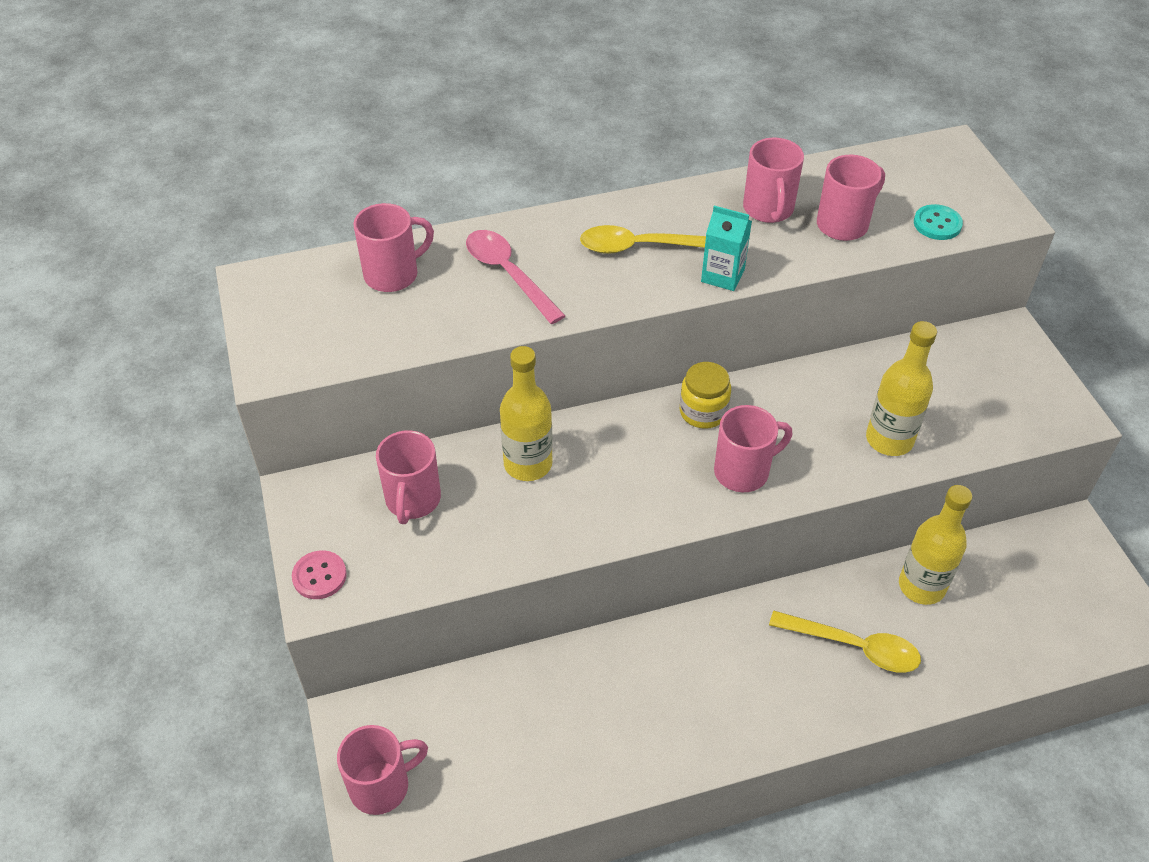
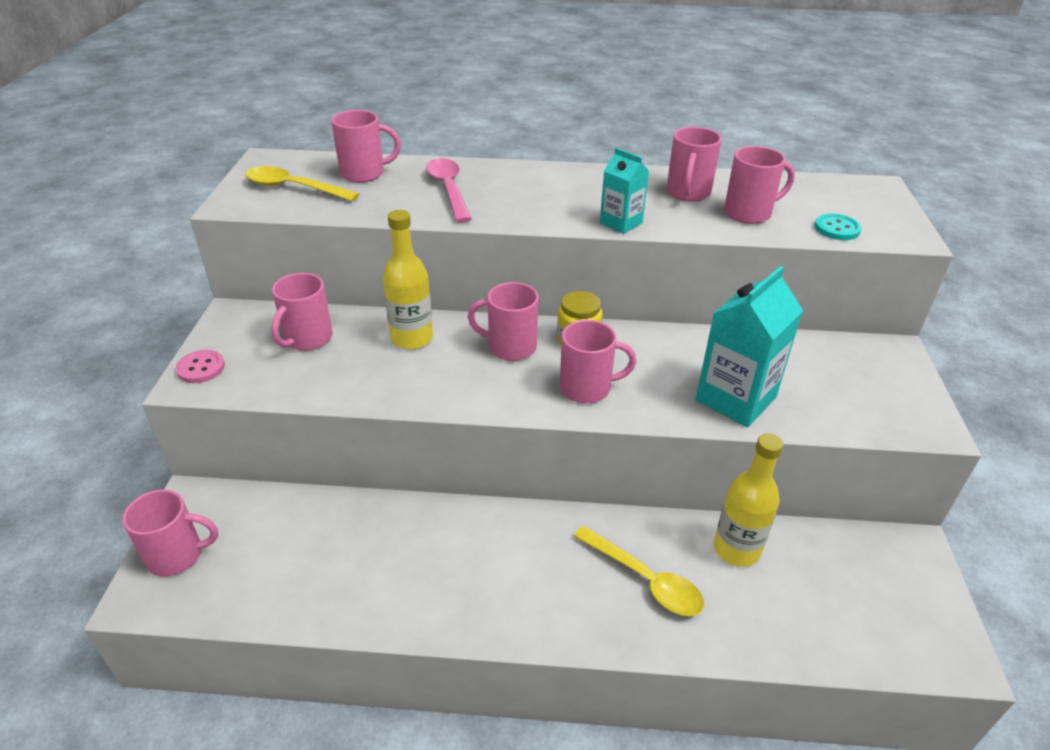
camera: 20 degrees right, 10 degrees down
yellow spoon [580,225,706,254] -> yellow spoon moved to [245,166,359,201]
yellow bottle [866,321,937,456] -> turquoise carton [696,266,803,427]
none -> pink mug [468,282,539,361]

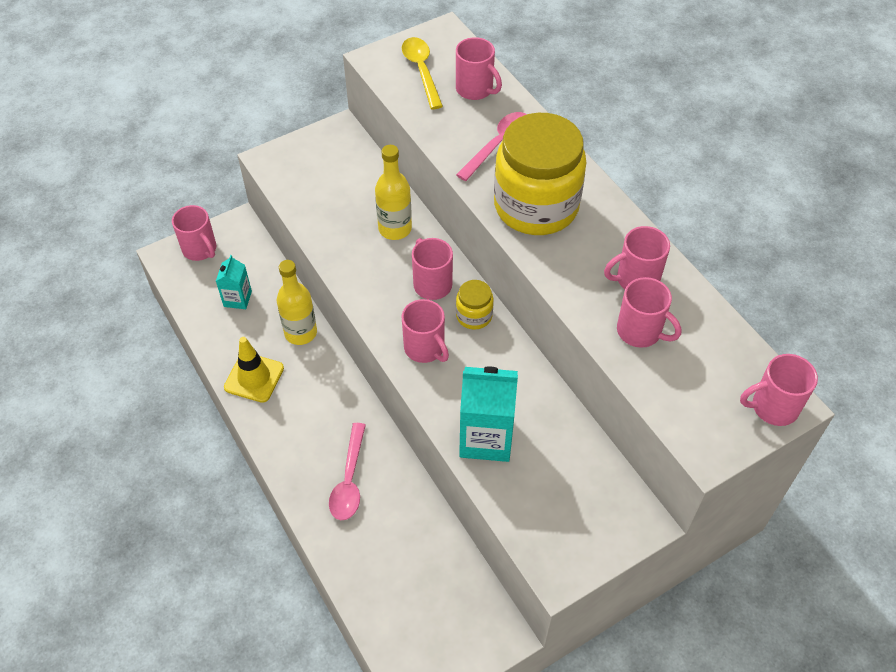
camera: 55 degrees right, 15 degrees up
pink button [176,350,225,383] -> none
pink mug [271,273,333,351] -> pink mug moved to [740,354,818,426]
yellow spoon [574,526,704,616] -> pink spoon [329,423,366,520]
turquoise carton [600,148,649,234] -> turquoise carton moved to [216,255,252,309]
yellow bottle [714,433,783,567] -> yellow bottle moved to [277,260,317,345]
turquoise button [815,213,862,240] -> none
none -> yellow traffic cone [224,337,284,403]
none -> yellow jar [494,113,586,235]

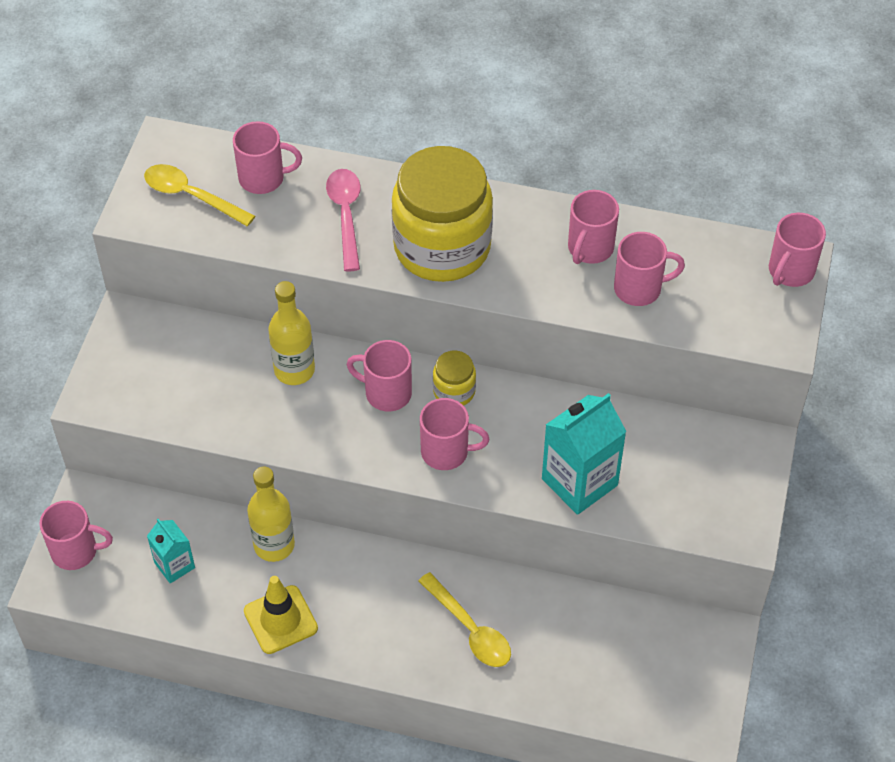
camera: 45 degrees left, 0 degrees up
pink spoon [329,423,366,520] -> yellow spoon [418,572,511,667]

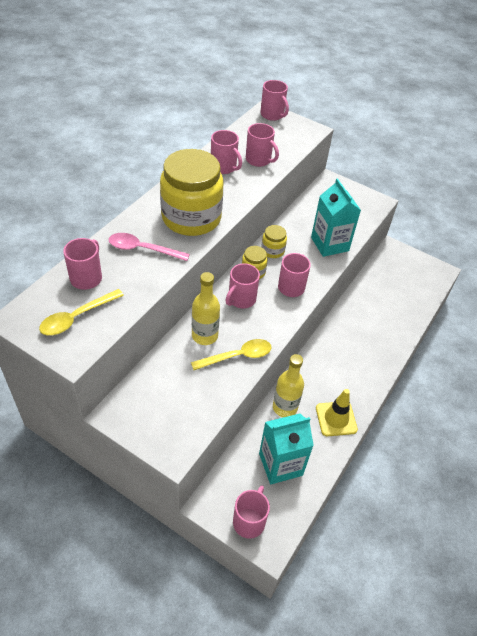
camera: 75 degrees left, 5 degrees down
turquoise carton [147,519,195,584] -> turquoise carton [259,413,314,484], size x1.77
yellow spoon [418,572,511,667] -> yellow spoon moved to [191,339,272,370]
pink mug [614,232,685,306] -> pink mug turned 120 degrees clockwise [246,123,279,167]
none -> yellow jar [261,225,287,258]

